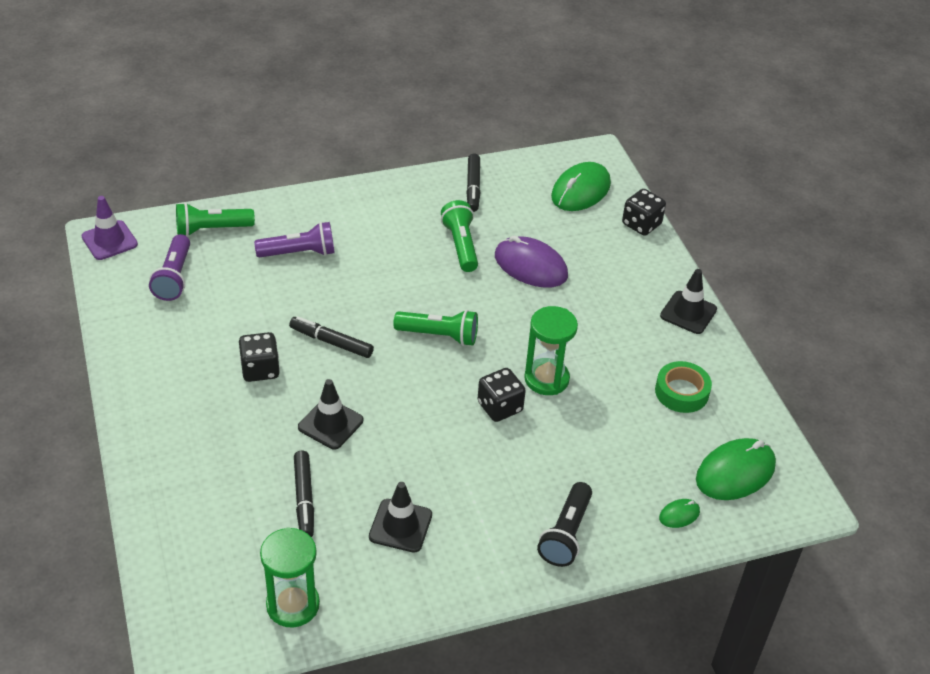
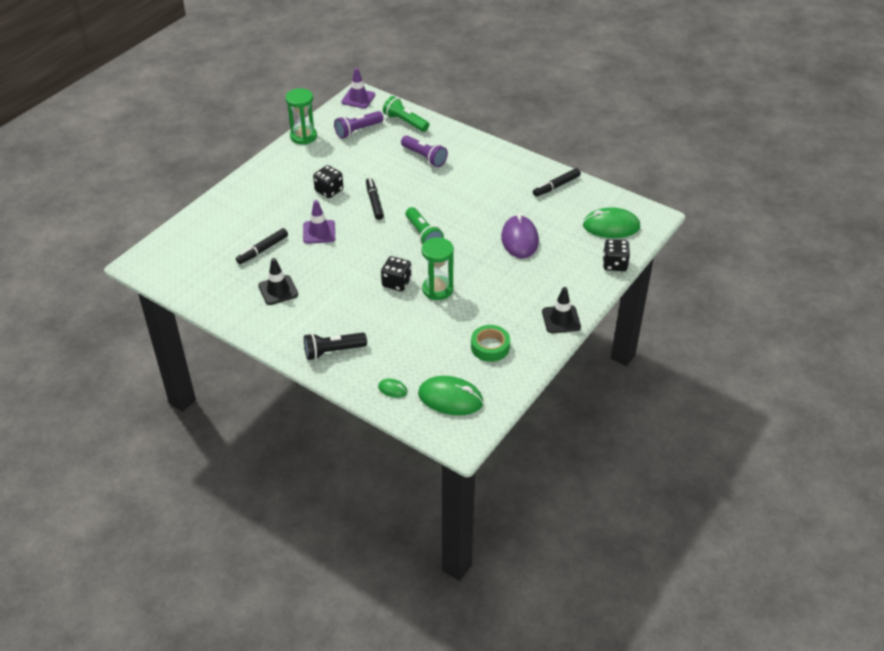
camera: 55 degrees right, 0 degrees up
green hourglass [260,527,320,627] -> green hourglass moved to [285,88,317,144]
black traffic cone [298,379,363,449] -> purple traffic cone [303,200,335,244]
green flashlight [441,200,478,272] -> none

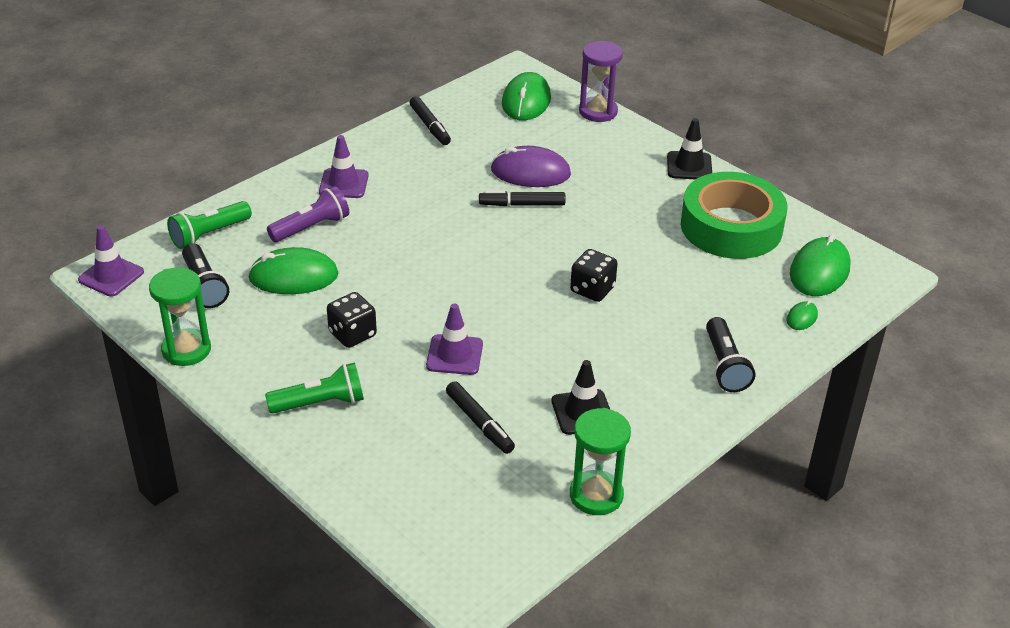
camera: 80 degrees left, 5 degrees down
purple flashlight [334,111,384,139] -> black flashlight [182,243,229,308]
black marker [366,178,384,220] -> black marker moved to [479,190,566,206]
green flashlight [405,207,444,245] -> green flashlight moved to [265,362,364,414]
green hourglass [421,237,454,300] -> green hourglass moved to [570,408,631,515]
green tape [471,325,510,362] -> green tape [681,172,787,259], size x1.98
black dice [603,239,630,271] -> purple hourglass [579,41,623,122]
none -> green mouse [248,247,338,294]
none -> purple traffic cone [319,135,369,198]

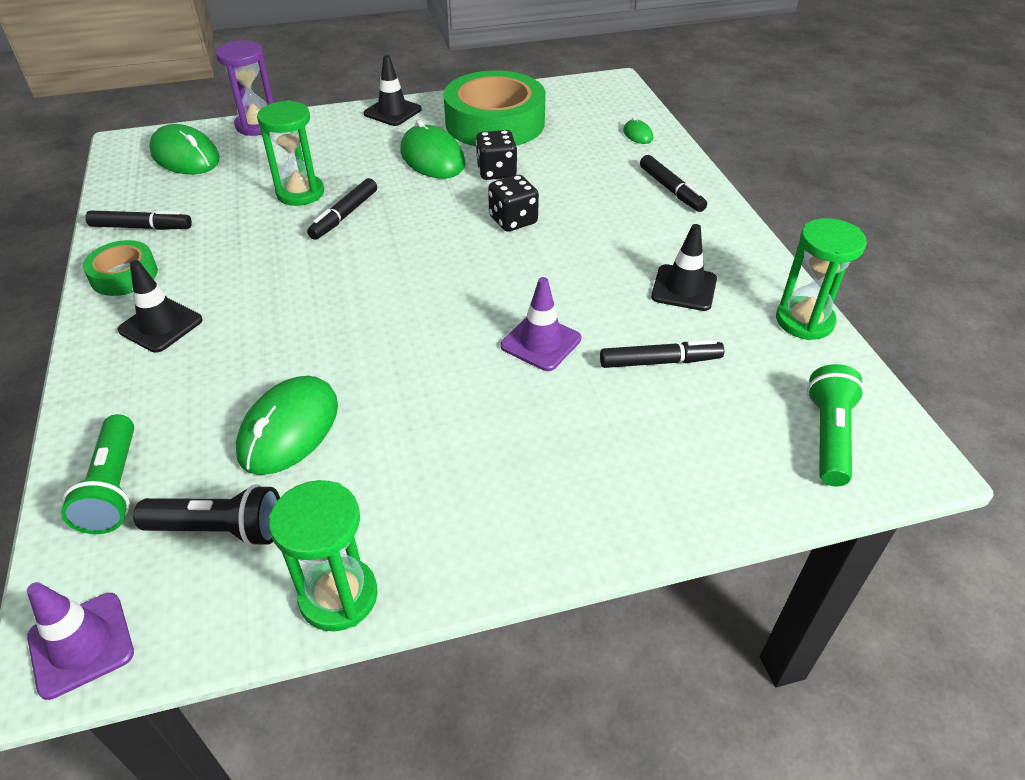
camera: 60 degrees left, 5 degrees up
green flashlight [265,362,364,414] -> green flashlight moved to [807,364,865,486]
purple flashlight [267,186,349,242] -> none
purple traffic cone [319,135,369,198] -> black traffic cone [118,260,203,353]
black dice [327,292,377,348] -> black dice moved to [476,130,517,180]
purple mouse [491,146,571,187] -> green hourglass [257,100,324,206]
black flashlight [706,317,755,392] -> black marker [640,155,707,212]
green mouse [790,234,851,296] -> green mouse moved to [400,120,465,178]
none -> green tape [83,240,158,296]

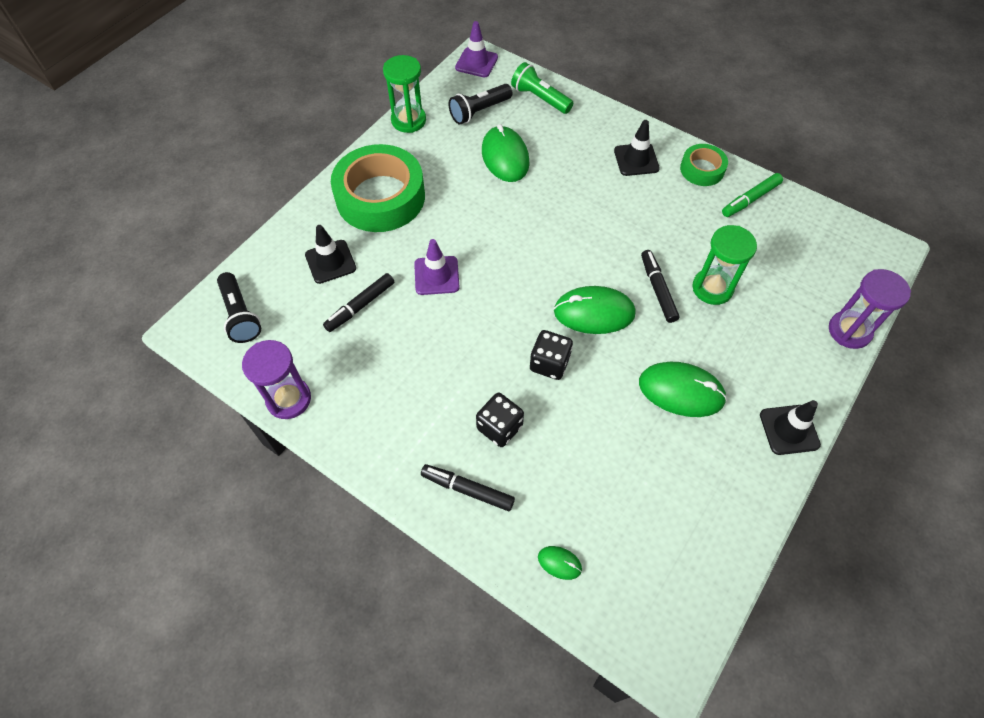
camera: 140 degrees right, 15 degrees up
black marker [85,210,192,230] -> green marker [722,173,783,217]
green mouse [149,124,220,174] -> green mouse moved to [554,286,636,334]
green tape [444,70,546,146] -> green tape moved to [331,144,425,232]
black dice [476,130,517,180] -> black dice moved to [476,393,524,447]
black traffic cone [651,224,717,311] -> black traffic cone moved to [305,225,356,284]
green hourglass [776,218,867,340] -> purple hourglass [242,340,311,419]
green flashlight [807,364,865,486] -> black flashlight [217,272,261,343]

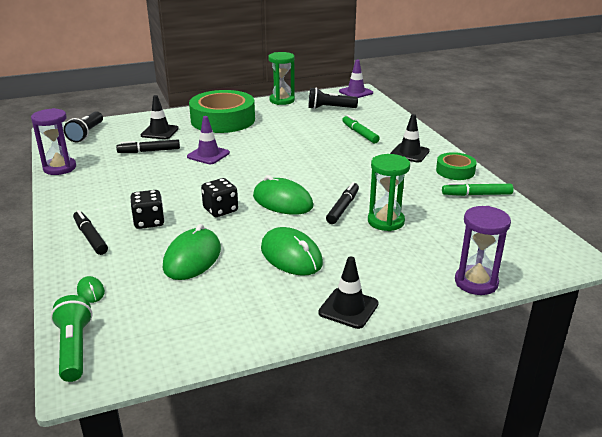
camera: 35 degrees right, 30 degrees down
green mouse [482,124,530,182] -> green mouse moved to [163,224,221,280]
green flashlight [511,62,573,114] -> green flashlight moved to [51,295,93,382]
none -> green marker [342,115,380,143]

